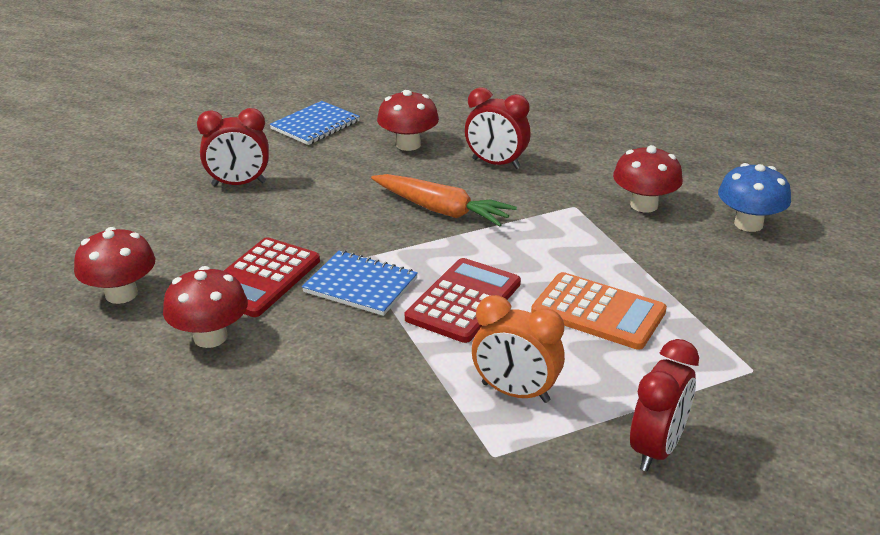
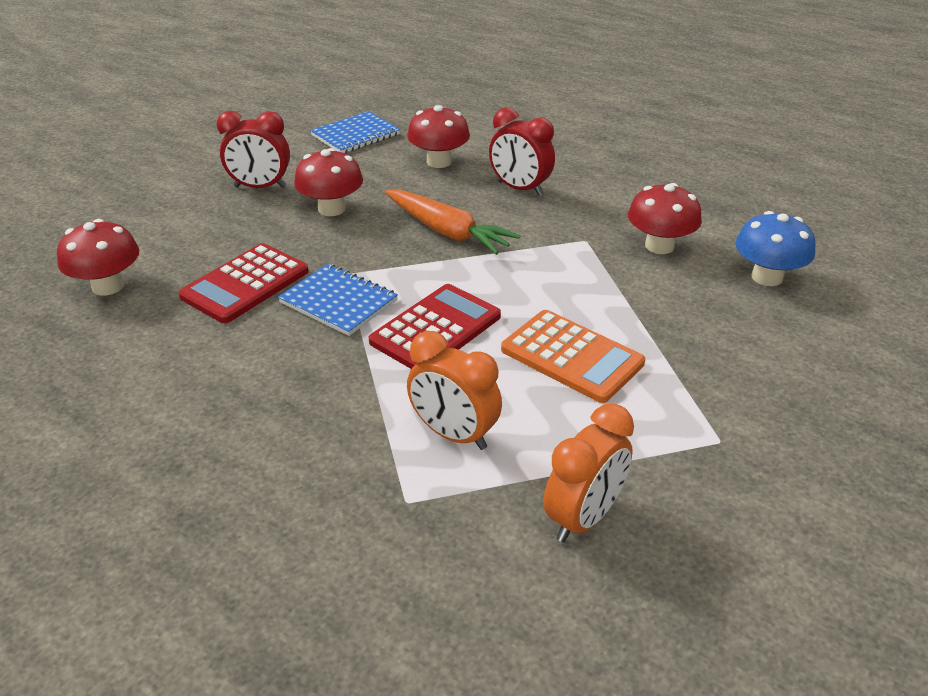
camera: 10 degrees right, 5 degrees up
red mushroom [163,266,248,348] -> red mushroom moved to [294,148,363,216]
red clock [630,339,699,471] -> orange clock [543,403,634,542]

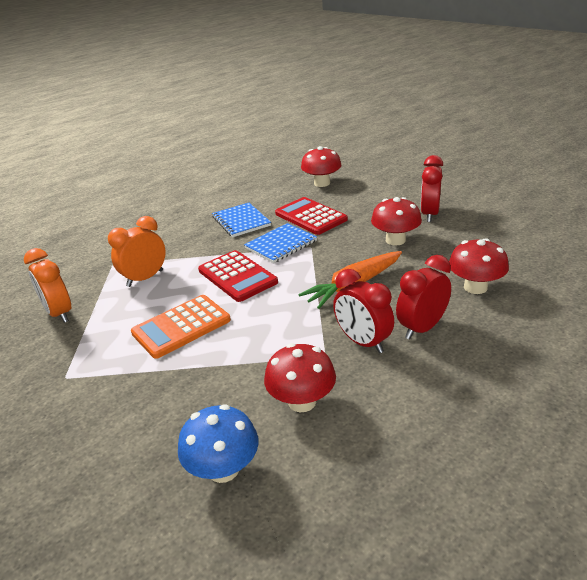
camera: 105 degrees right, 5 degrees down
blue notebook [310,111,400,153] -> blue notebook moved to [212,203,271,237]
none -> red clock [333,269,394,353]

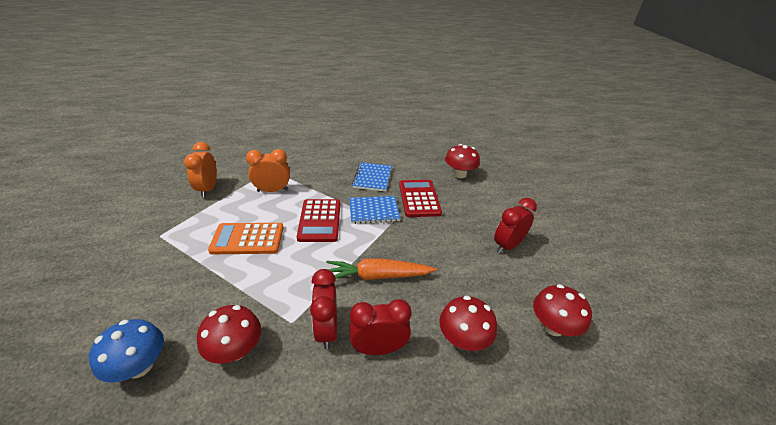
camera: 30 degrees right, 5 degrees up
red mushroom [371,197,422,246] -> red mushroom moved to [533,284,592,336]

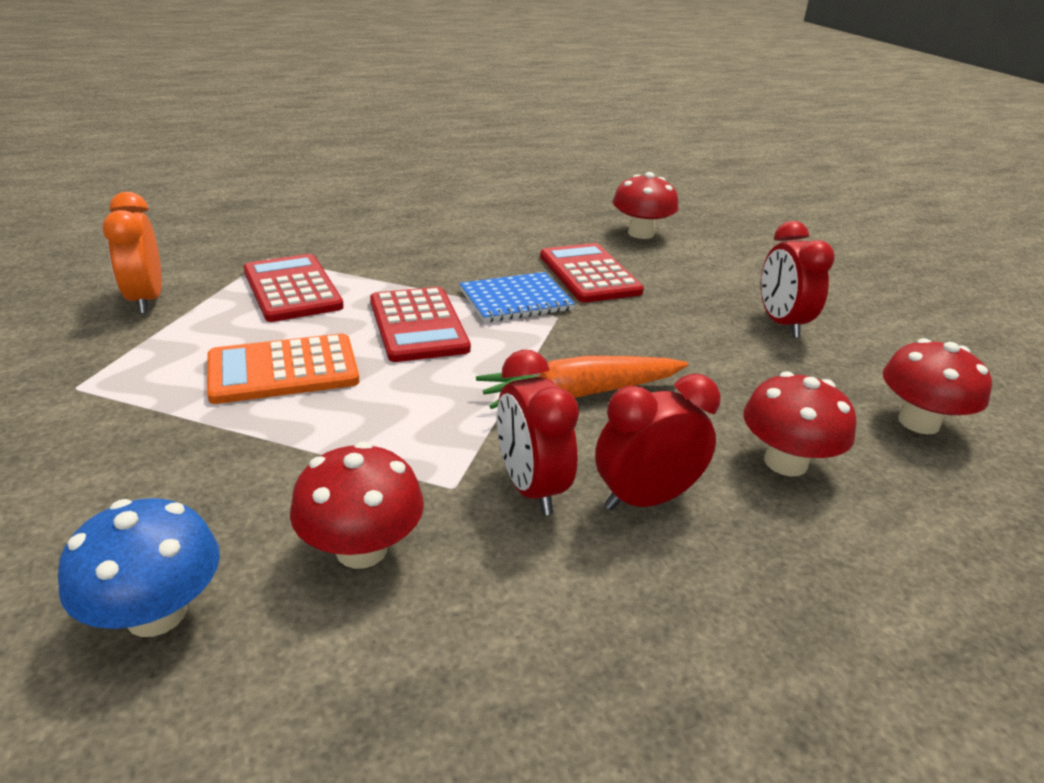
camera: 15 degrees left, 5 degrees down
orange clock [246,149,290,192] -> red calculator [243,254,344,322]
blue notebook [352,162,392,192] -> none
red clock [494,198,537,253] -> red clock turned 45 degrees counterclockwise [761,221,835,338]

